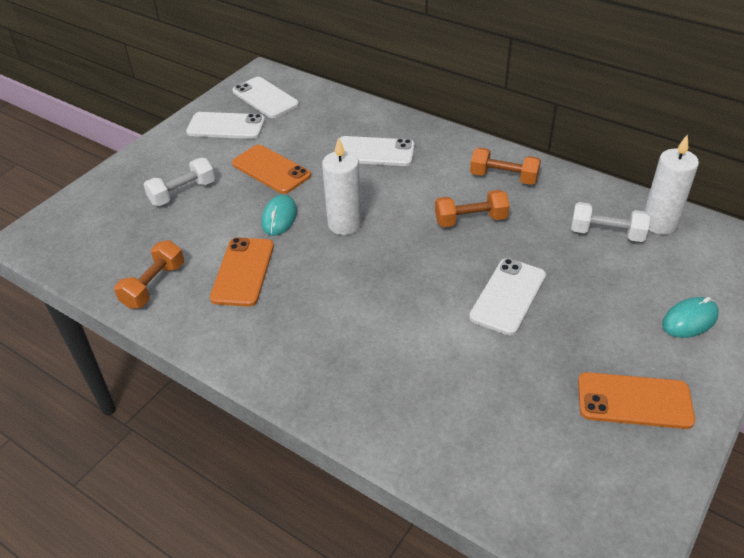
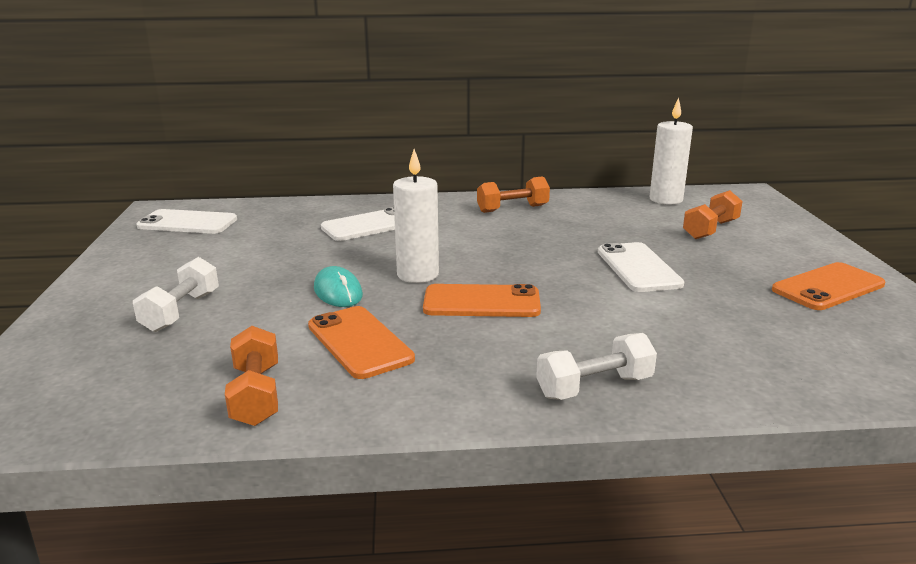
camera: 40 degrees left, 20 degrees down
white phone [186,112,265,139] -> none
orange phone [232,145,311,194] -> orange phone moved to [423,284,541,317]
orange dumbbell [435,190,510,227] -> orange dumbbell moved to [683,190,743,239]
white dumbbell [571,202,650,242] -> white dumbbell moved to [536,333,657,400]
turquoise mouse [662,297,719,338] -> none

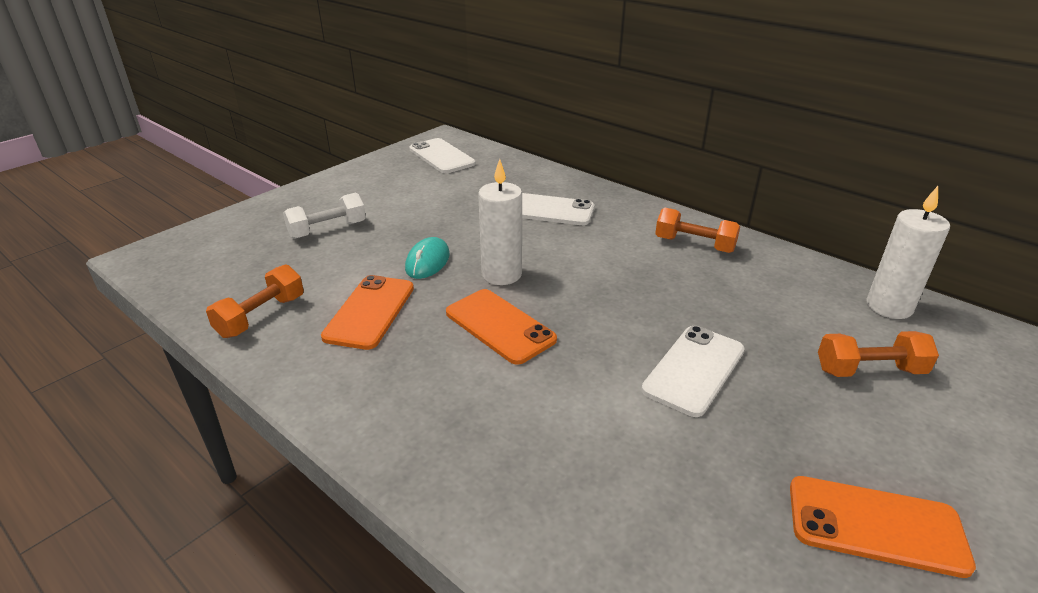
camera: 45 degrees right, 10 degrees up
white dumbbell [536,333,657,400] -> none

